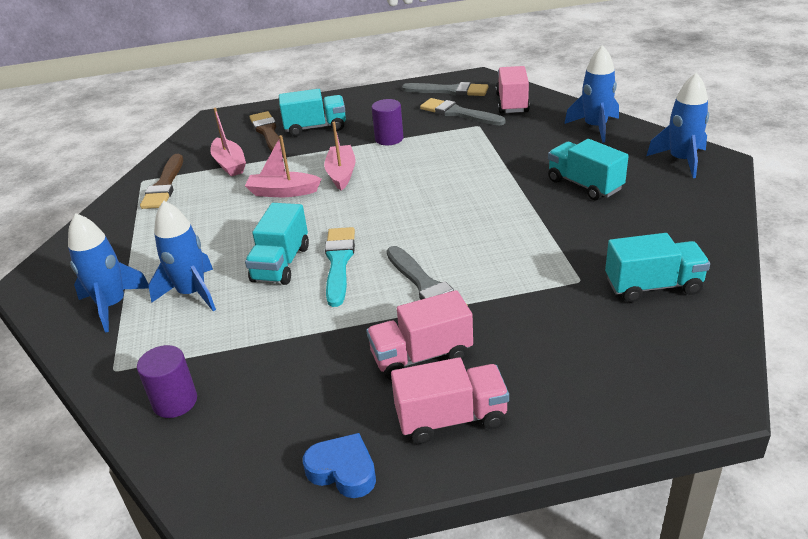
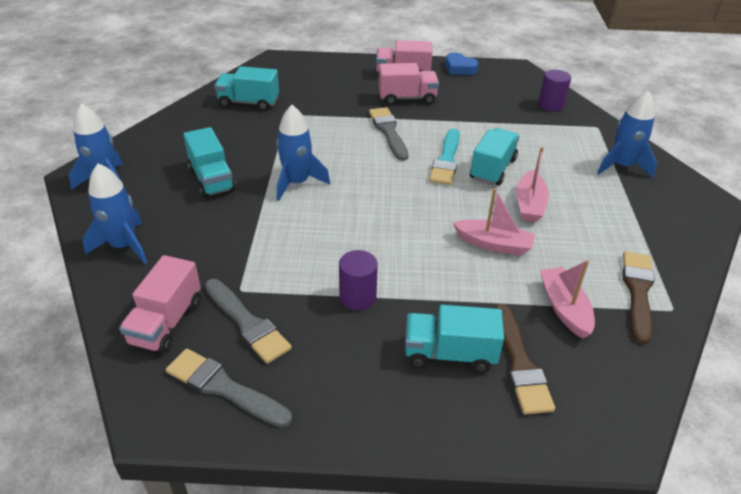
camera: 170 degrees left, 5 degrees up
blue rocket [149,201,216,311] -> blue rocket moved to [276,105,330,201]
pink boat [324,122,356,191] -> pink boat moved to [516,147,549,222]

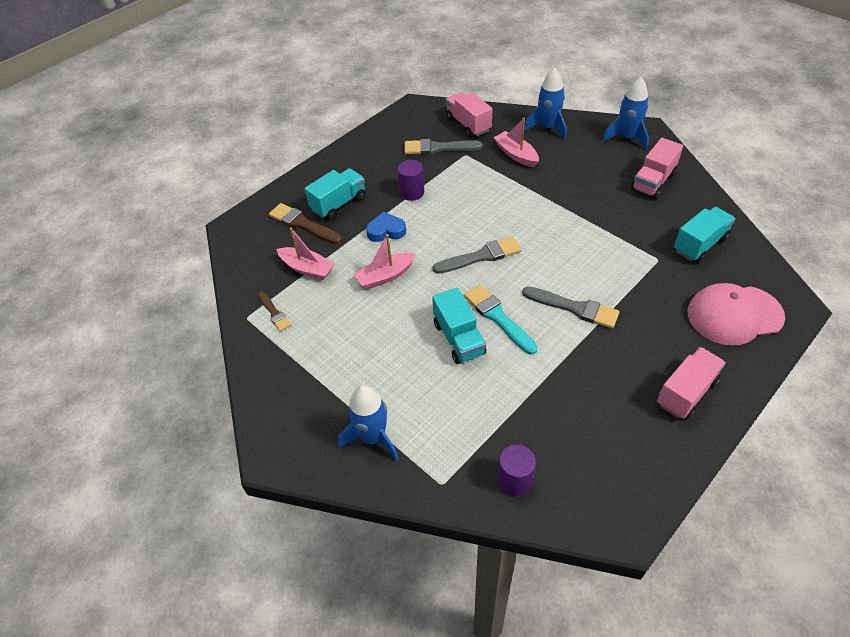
camera: 135 degrees right, 10 degrees up
grey brush [166,349,292,428] -> grey brush moved to [432,237,521,274]
turquoise truck [183,127,236,198] -> none
blue rocket [276,105,330,201] -> none
pink truck [378,63,439,105] -> pink truck moved to [631,138,683,199]
blue heart [445,52,479,75] -> blue heart moved to [366,212,406,242]
pink boat [516,147,549,222] -> pink boat moved to [494,118,539,167]
brown brush [623,251,655,344] -> brown brush [258,292,291,331], size x0.60
none -> pink cap [688,283,785,346]

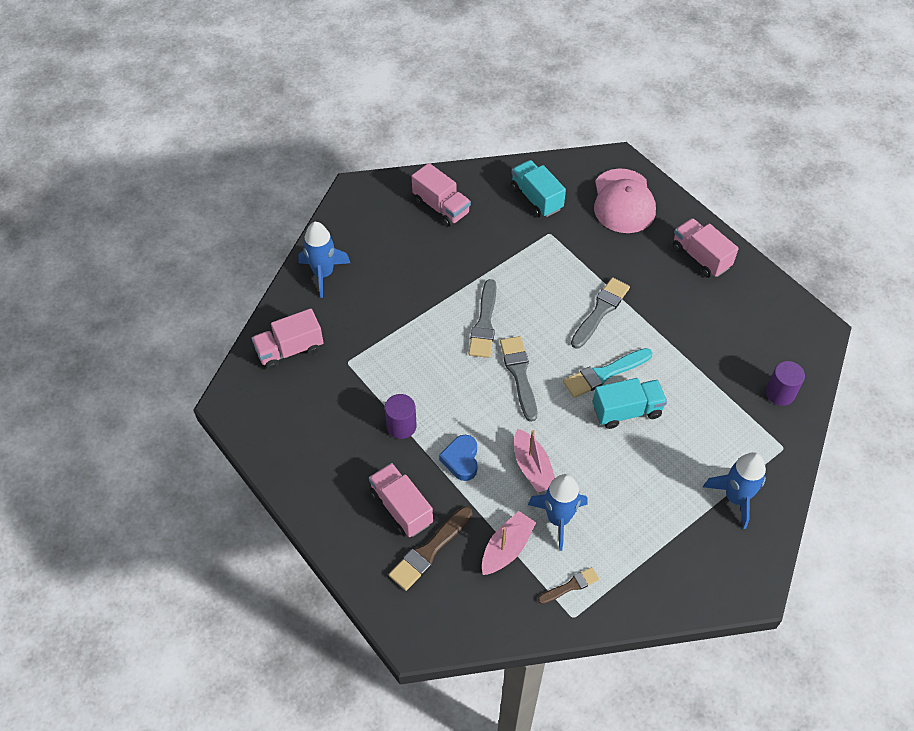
camera: 85 degrees left, 5 degrees up
turquoise truck [305,168,366,220] -> pink truck [369,463,433,537]
grey brush [404,139,483,155] -> grey brush moved to [469,279,496,358]
pink boat [494,118,539,167] -> none
blue rocket [602,77,649,150] -> blue rocket moved to [528,474,588,551]

